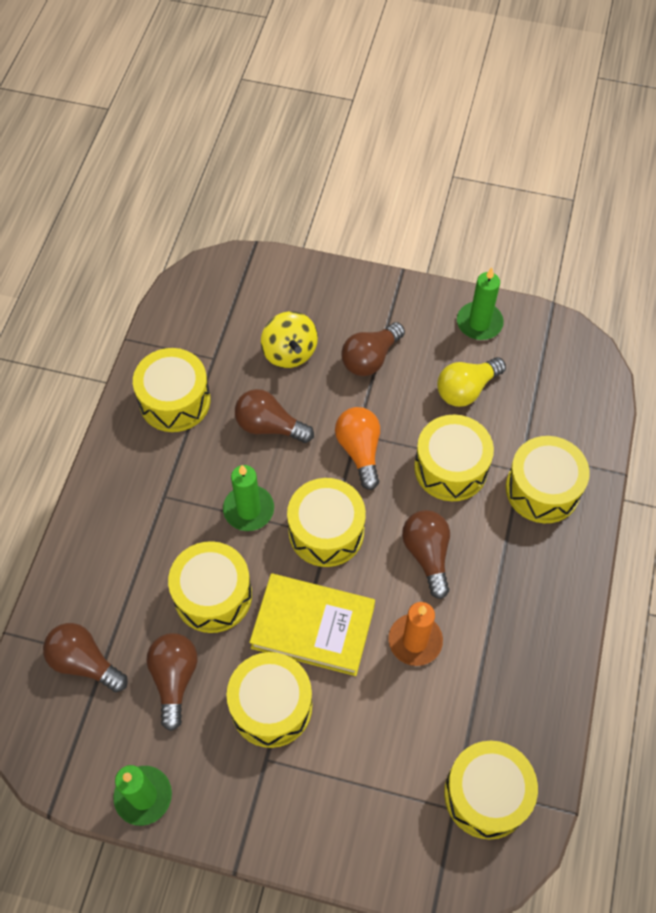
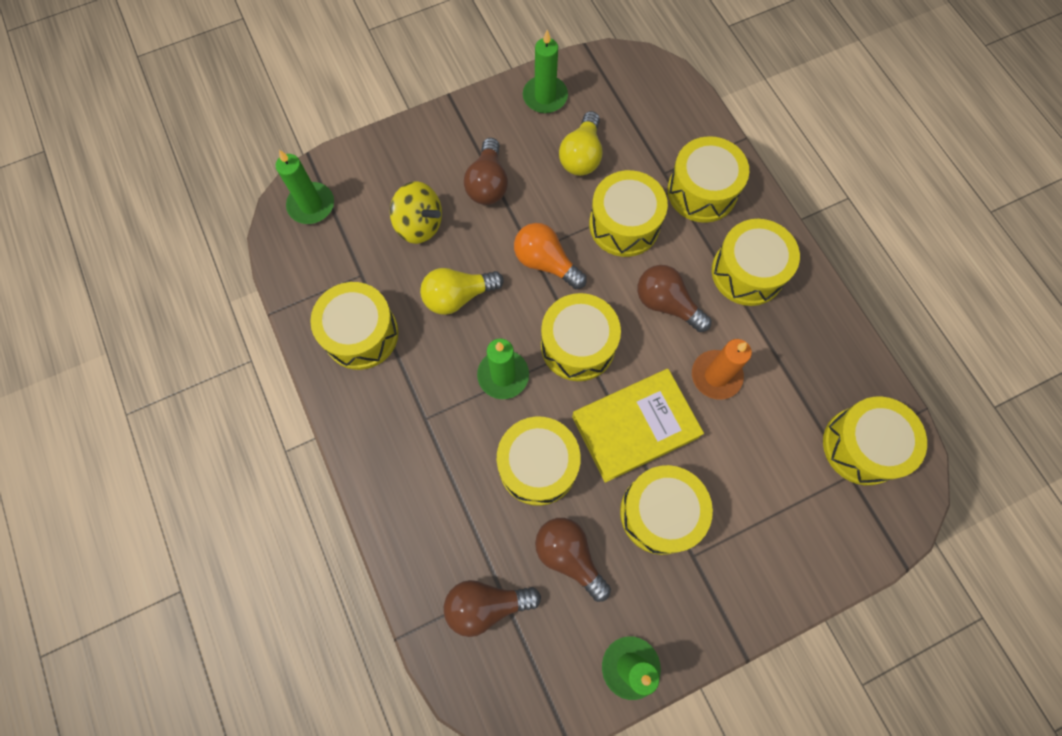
camera: 40 degrees left, 10 degrees up
brown light bulb [235,389,314,443] -> yellow light bulb [420,268,504,315]
none -> green candle [276,150,334,224]
none -> yellow drum [712,219,800,306]

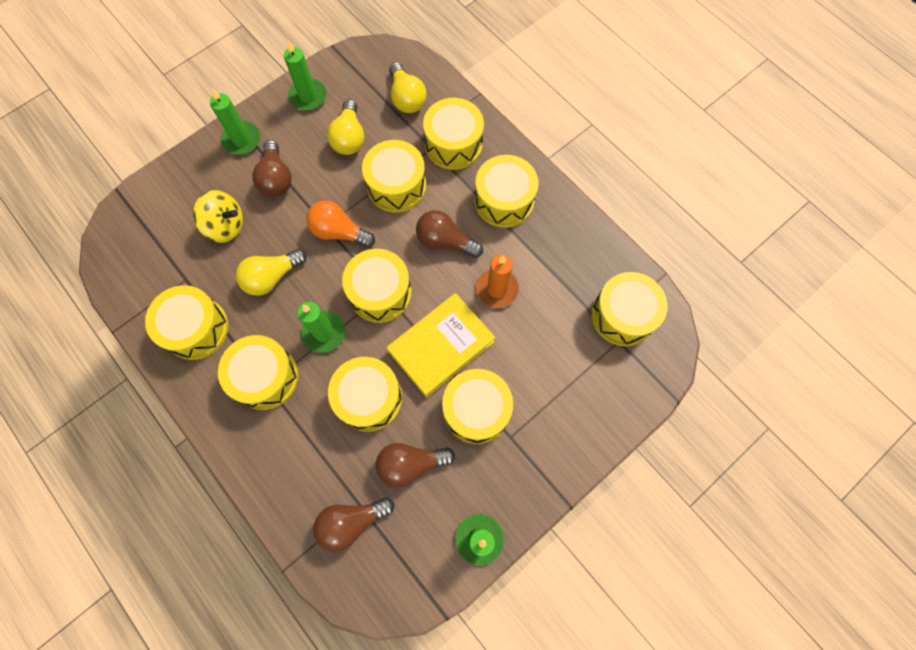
camera: 15 degrees left, 0 degrees up
green candle [276,150,334,224] -> green candle moved to [210,89,261,155]
brown light bulb [535,518,611,602] -> brown light bulb turned 45 degrees counterclockwise [376,443,455,488]
none -> yellow drum [218,335,299,410]
none -> yellow light bulb [389,62,426,113]

